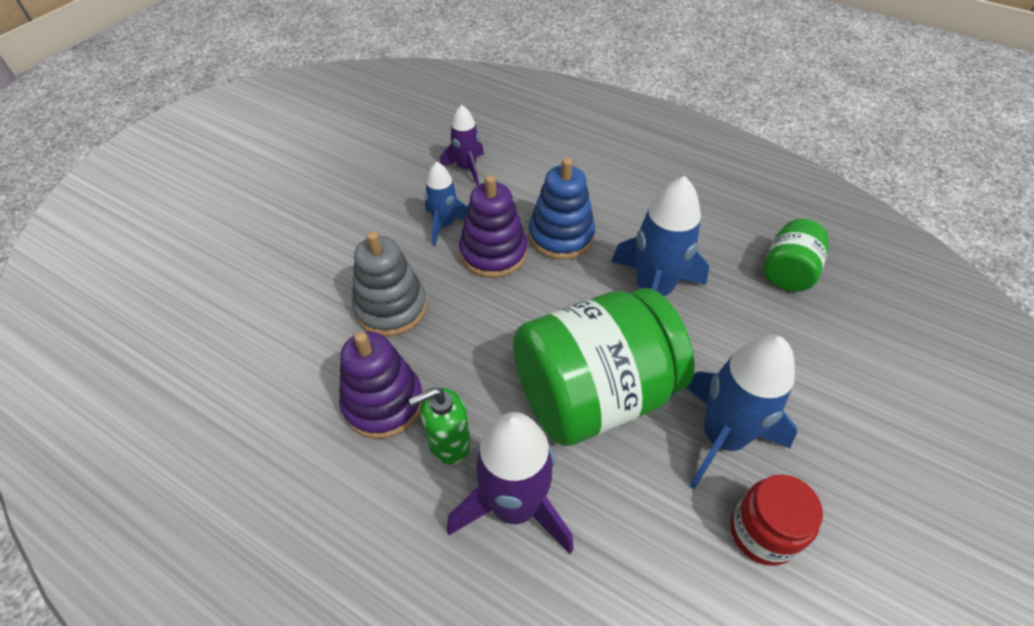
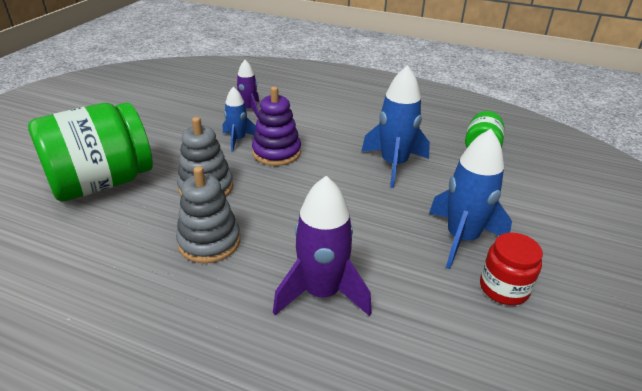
camera: 10 degrees left, 15 degrees down
purple stacking toy [339,331,423,439] -> grey stacking toy [176,166,240,263]
green soap dispenser [409,387,471,464] -> none
green jar [513,288,695,446] -> green jar moved to [28,102,153,202]
blue stacking toy [529,158,595,260] -> none

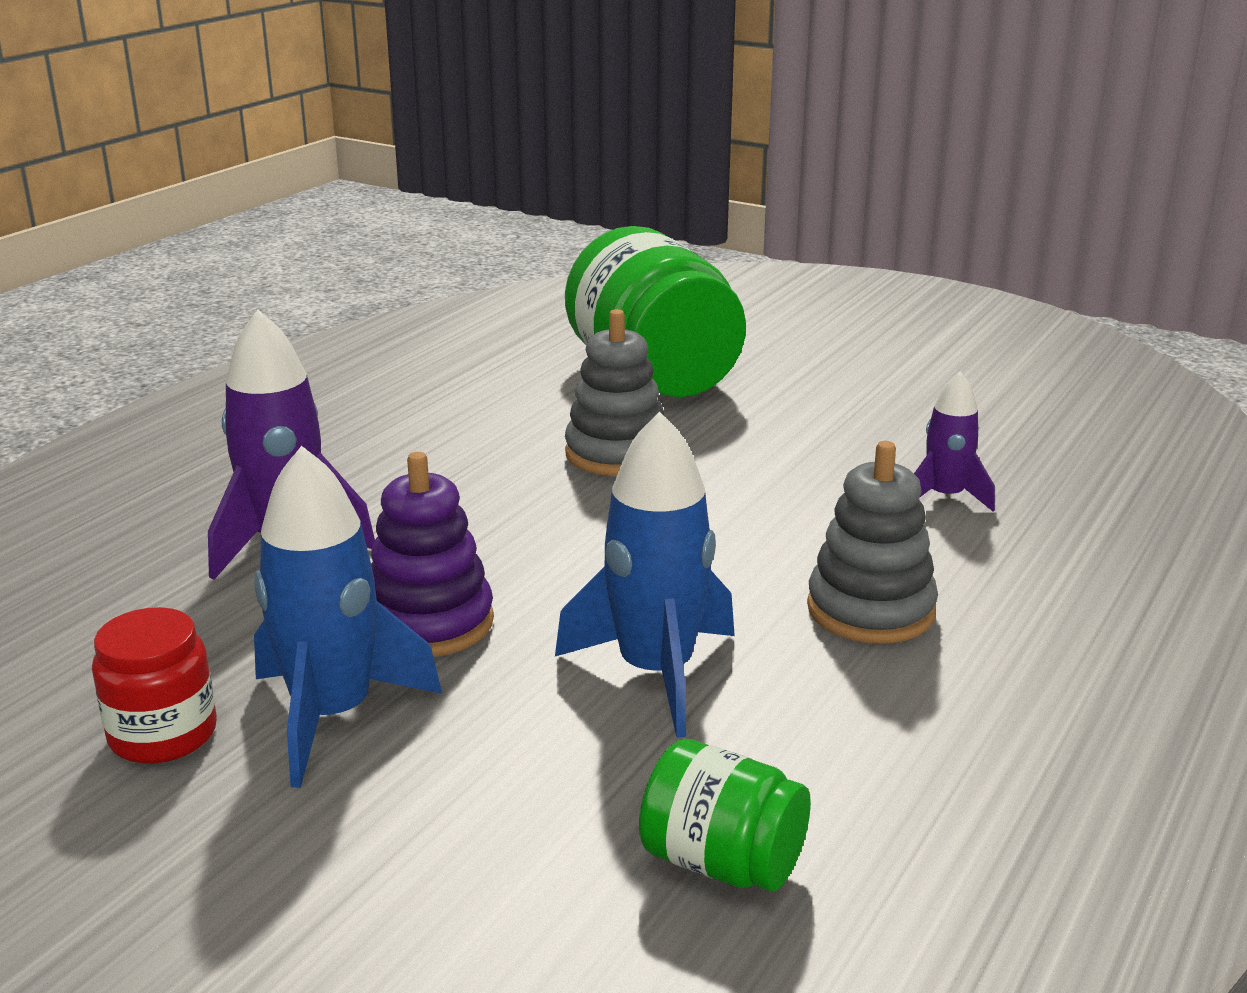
camera: 100 degrees right, 10 degrees down
grey stacking toy [176,166,240,263] -> grey stacking toy moved to [807,441,938,643]
blue rocket [223,87,256,152] -> none
purple stacking toy [252,87,301,166] -> purple stacking toy moved to [371,452,494,657]

